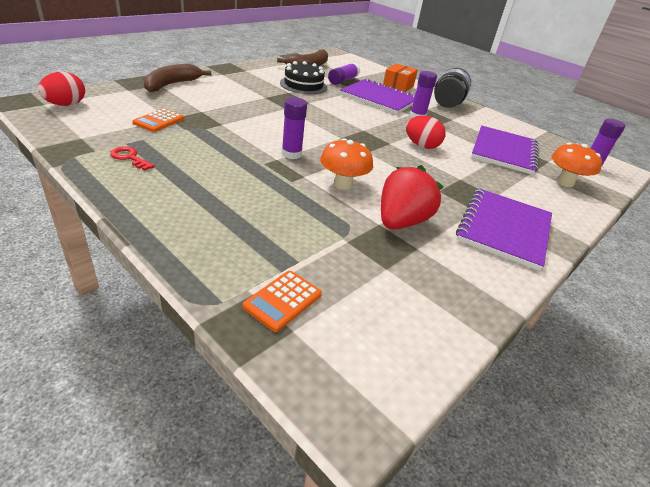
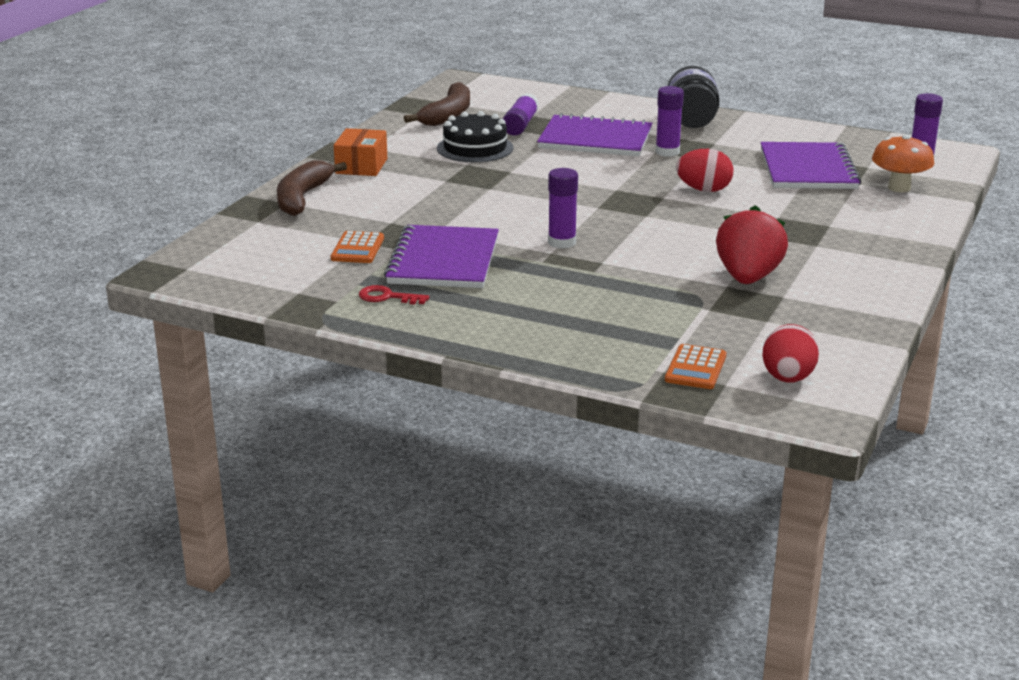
camera: 15 degrees left, 10 degrees down
red egg [38,71,85,106] -> red egg moved to [762,324,819,383]
orange mushroom [320,138,373,190] -> none
orange box [383,64,418,92] -> orange box moved to [334,128,387,176]
purple notebook [456,188,552,271] -> purple notebook moved to [384,225,499,288]

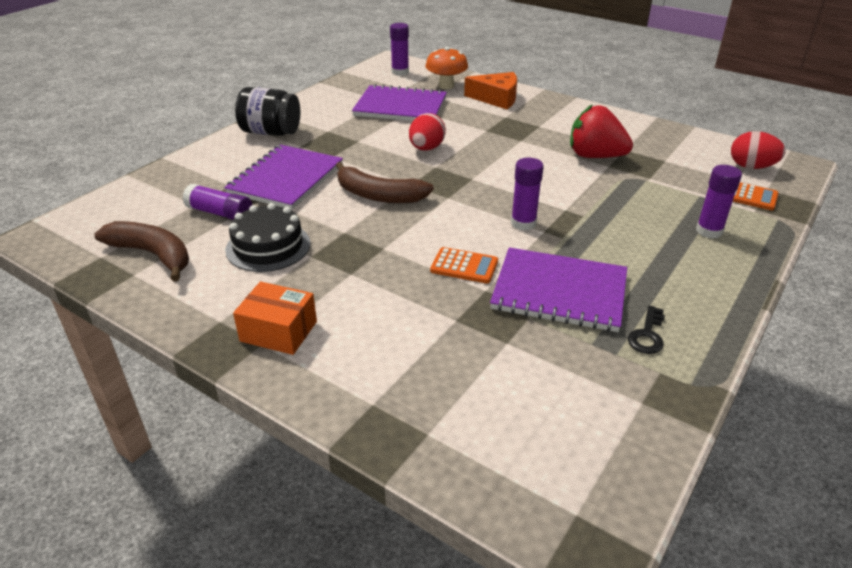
camera: 80 degrees left, 10 degrees up
brown banana [277,160,347,216] -> brown banana moved to [336,162,434,203]
orange calculator [331,231,384,263] -> orange calculator moved to [430,247,498,284]
red key [359,285,429,304] -> black key [628,305,665,354]
purple glue stick [655,86,684,157] -> purple glue stick moved to [696,165,742,239]
none -> orange cheese [464,72,517,109]

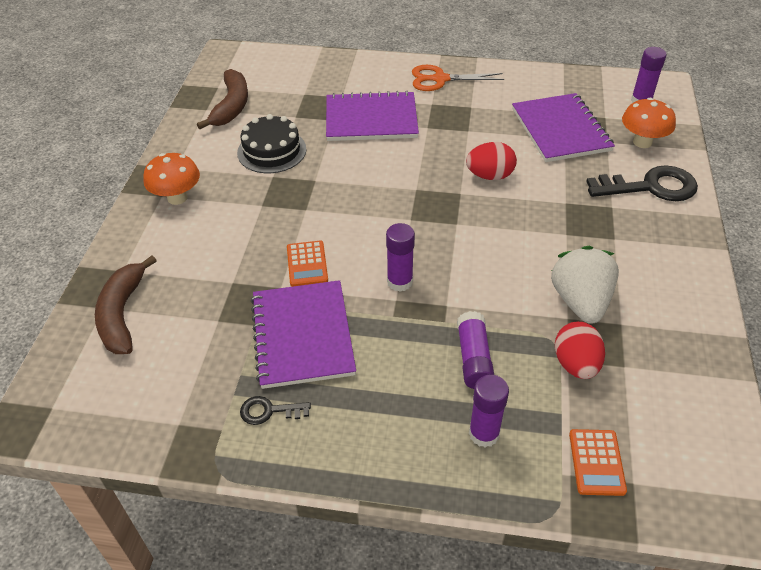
camera: 65 degrees right, 10 degrees up
purple glue stick [182,184,252,220] -> purple glue stick moved to [457,311,494,389]
orange box [233,281,317,355] -> orange mushroom [143,153,200,205]
black jar [235,87,300,136] -> orange scissors [412,65,504,91]
brown banana [336,162,434,203] -> brown banana moved to [95,256,157,354]
orange cheese [464,72,517,109] -> black key [586,165,698,201]
red strawberry [570,104,633,158] -> white strawberry [551,246,619,324]
red egg [731,131,786,169] -> red egg moved to [555,322,605,379]

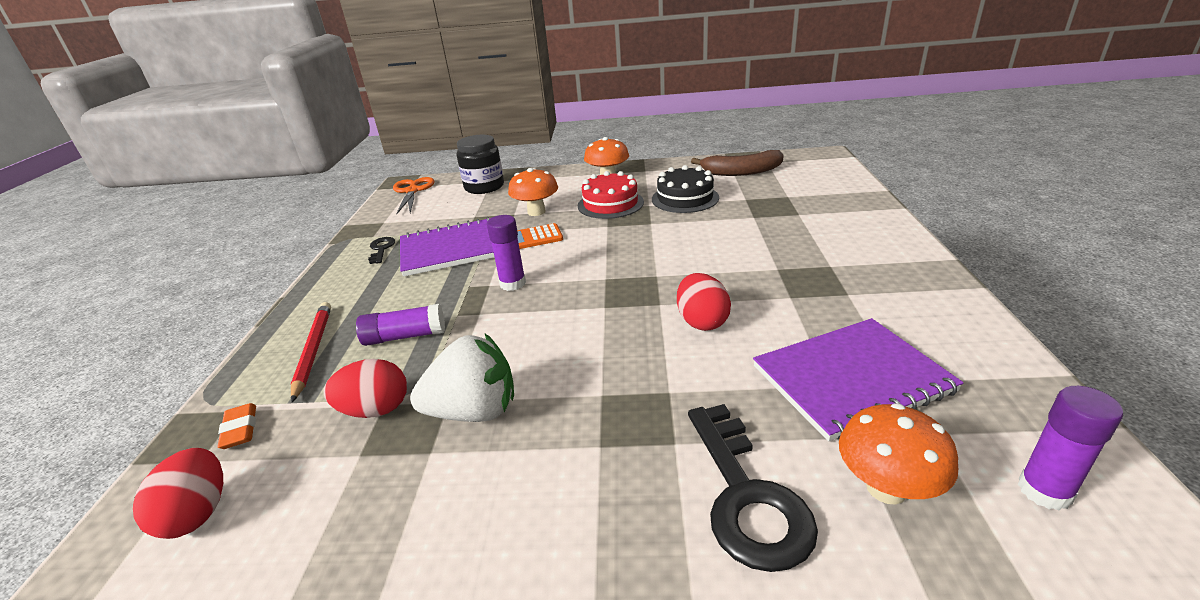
camera: 85 degrees right, 15 degrees down
brown banana [95,256,157,354] -> black jar [457,135,504,194]
purple notebook [326,91,419,141] -> none
orange scissors [412,65,504,91] -> orange scissors moved to [393,177,434,214]
purple glue stick [469,375,509,447] -> red pencil [291,302,331,402]
orange calculator [569,429,627,496] -> orange eraser [217,403,256,449]
none -> red egg [133,448,223,539]
none -> orange mushroom [508,168,558,216]
none -> red cake [578,171,644,219]

